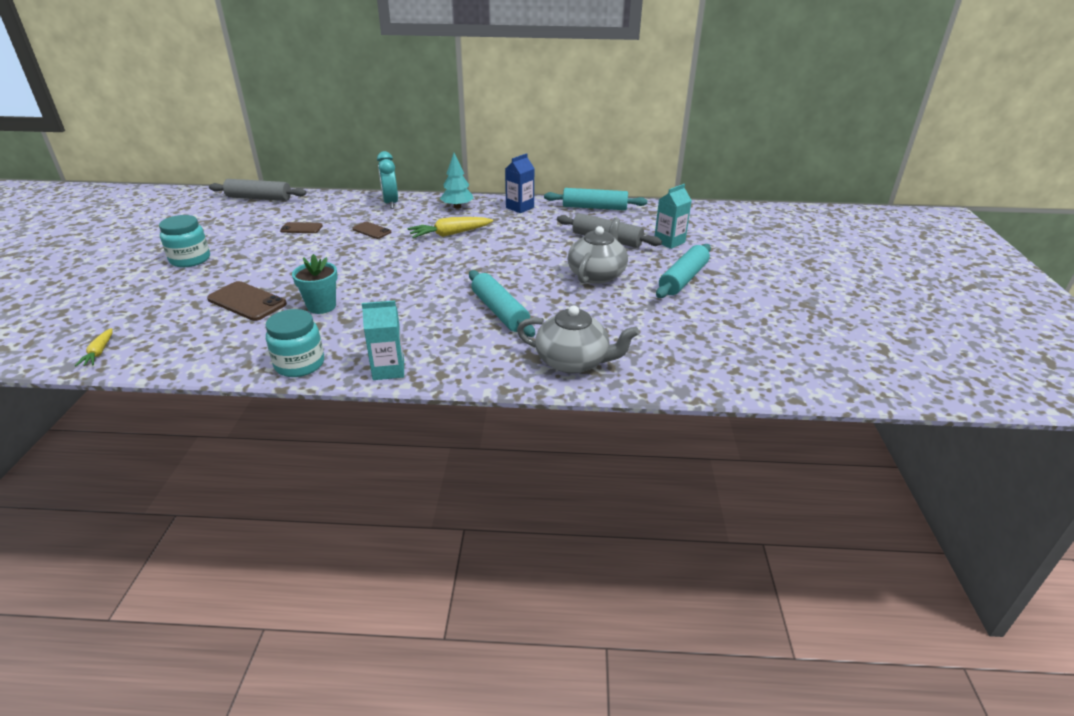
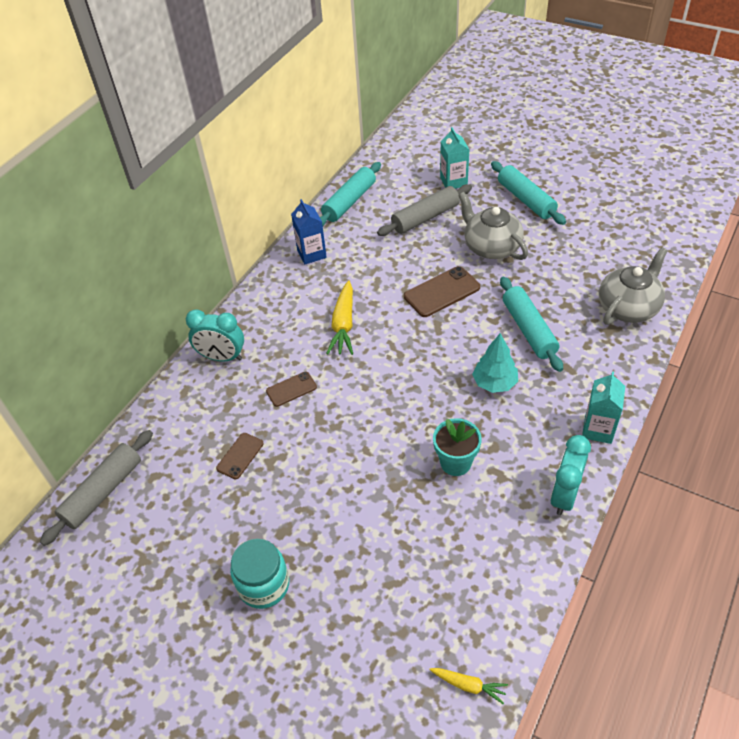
camera: 60 degrees left, 15 degrees up
brown phone [207,281,287,321] -> brown phone moved to [404,266,480,317]
turquoise jar [265,309,324,377] -> turquoise clock [550,435,591,515]
turquoise tree [440,153,474,209] -> turquoise tree moved to [472,333,518,393]
turquoise rolling pin [469,270,535,337] -> turquoise rolling pin turned 75 degrees clockwise [500,276,563,372]

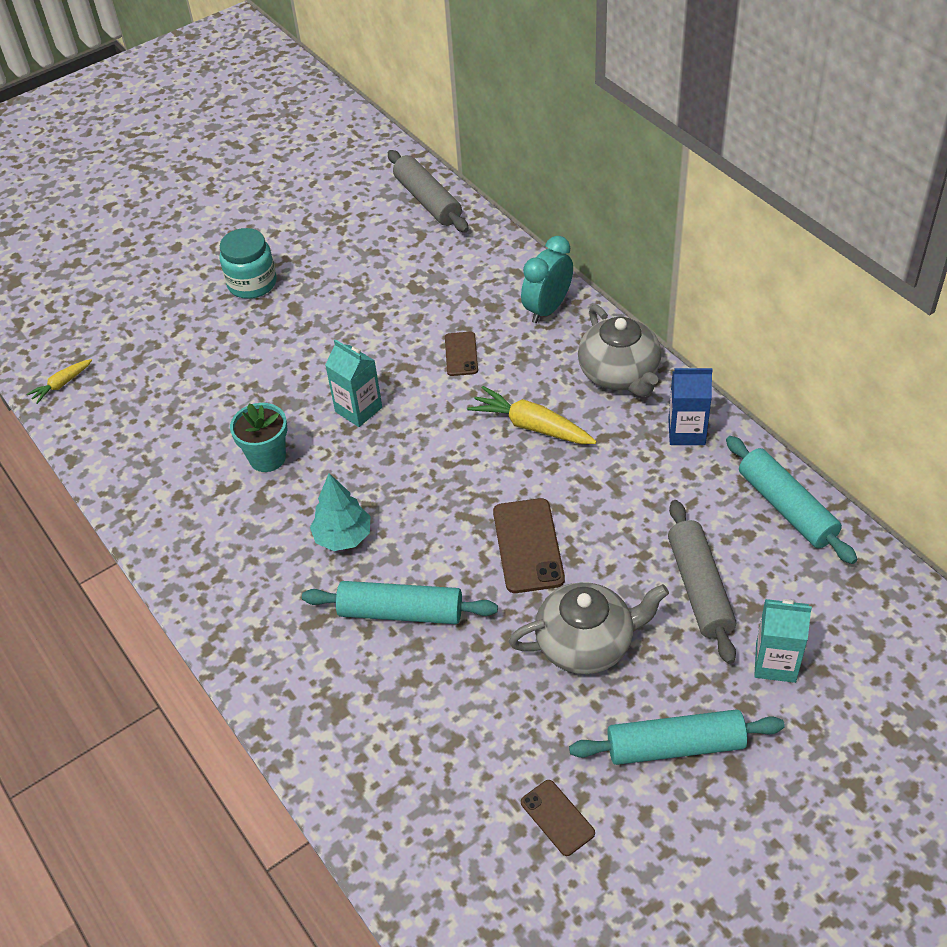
camera: 115 degrees right, 0 degrees up
brown phone [216,433,264,479] -> brown phone moved to [521,780,595,856]
turquoise clock [550,435,591,515] -> none
turquoise carton [582,371,625,444] -> turquoise carton moved to [325,339,382,427]
grey teapot [599,247,668,325] -> grey teapot moved to [578,305,662,397]

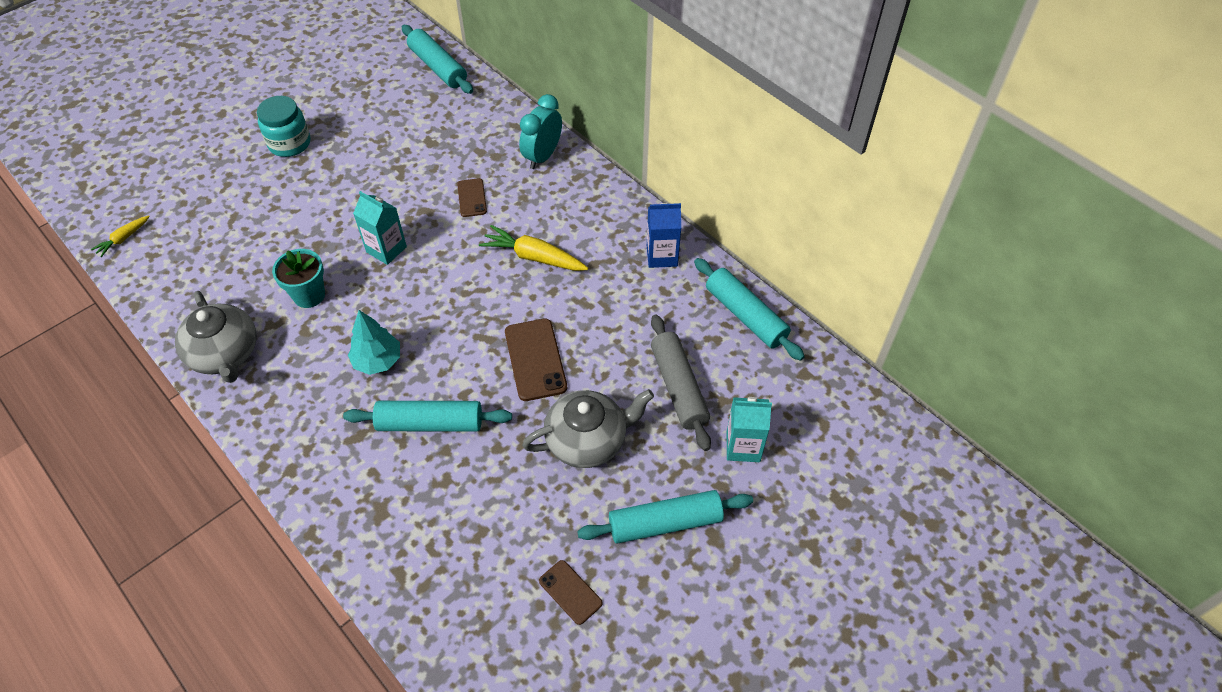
camera: 10 degrees left, 5 degrees up
grey rolling pin [388,150,469,233] -> turquoise rolling pin [402,25,473,94]
grey teapot [578,305,662,397] -> grey teapot moved to [175,291,257,383]

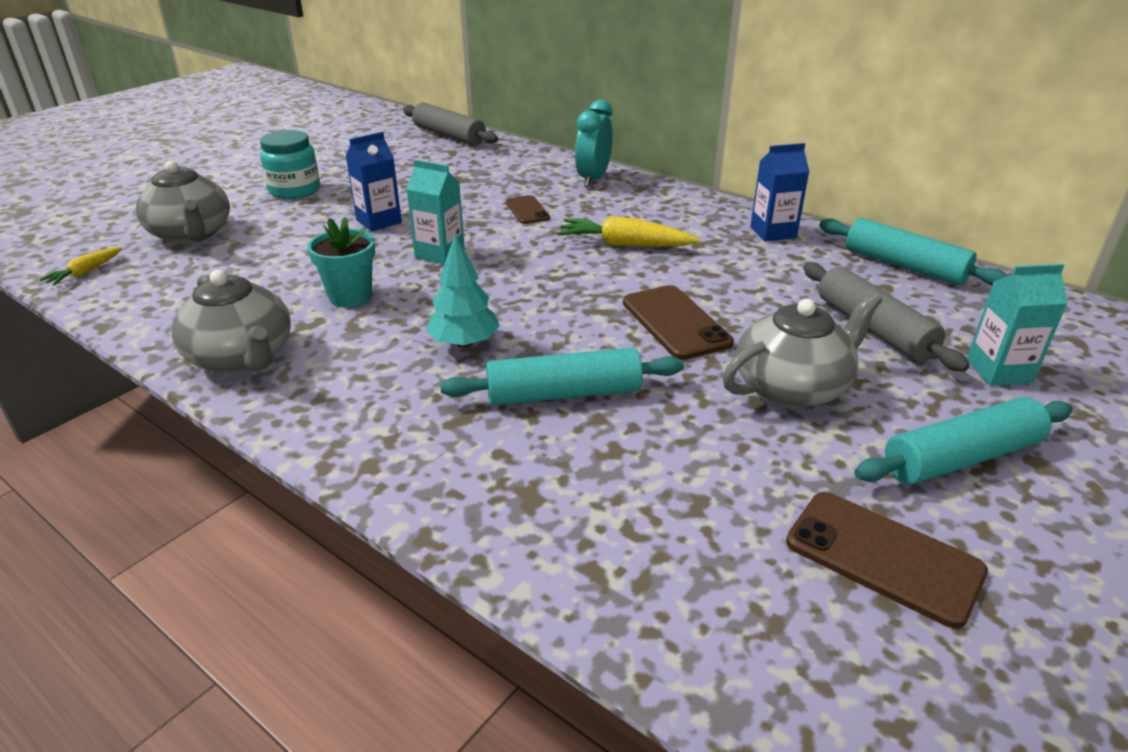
camera: 10 degrees left, 20 degrees down
turquoise rolling pin [402,25,473,94] -> grey rolling pin [403,102,498,146]
brown phone [539,560,603,625] -> brown phone [786,492,988,628], size x1.66
none -> grey teapot [136,160,230,244]
none -> blue carton [346,132,402,232]

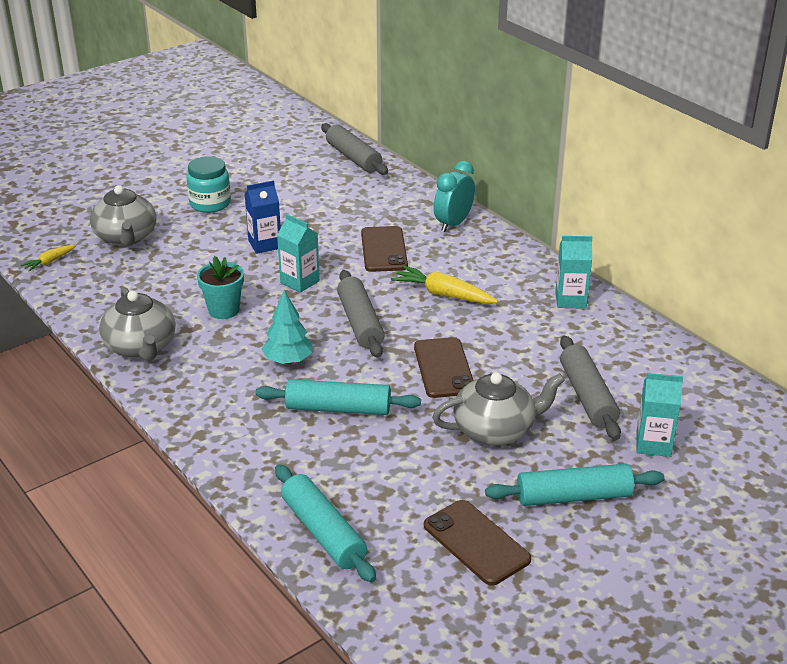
camera: 15 degrees right, 0 degrees up
brown phone [506,196,550,224] -> brown phone [361,226,408,272], size x1.66
blue carton [750,143,810,242] -> turquoise carton [555,236,593,309]
turquoise rolling pin [819,218,1008,286] -> turquoise rolling pin moved to [275,464,376,582]
none -> grey rolling pin [337,270,385,358]

